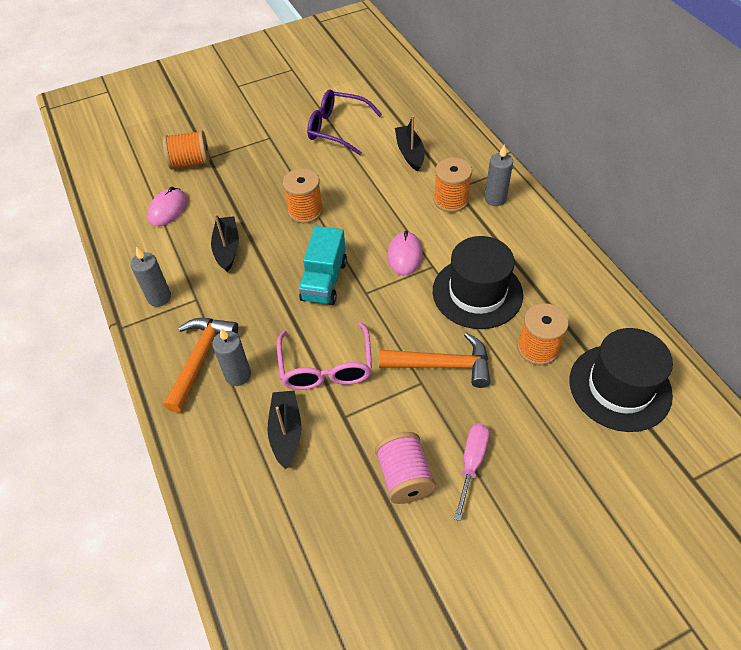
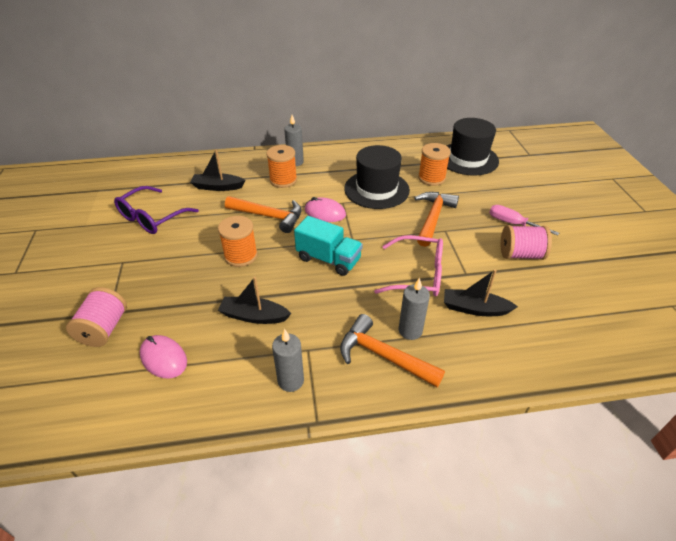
camera: 75 degrees left, 10 degrees down
orange spool [163,130,210,169] -> pink spool [66,287,127,347]
none -> orange hammer [225,196,302,233]

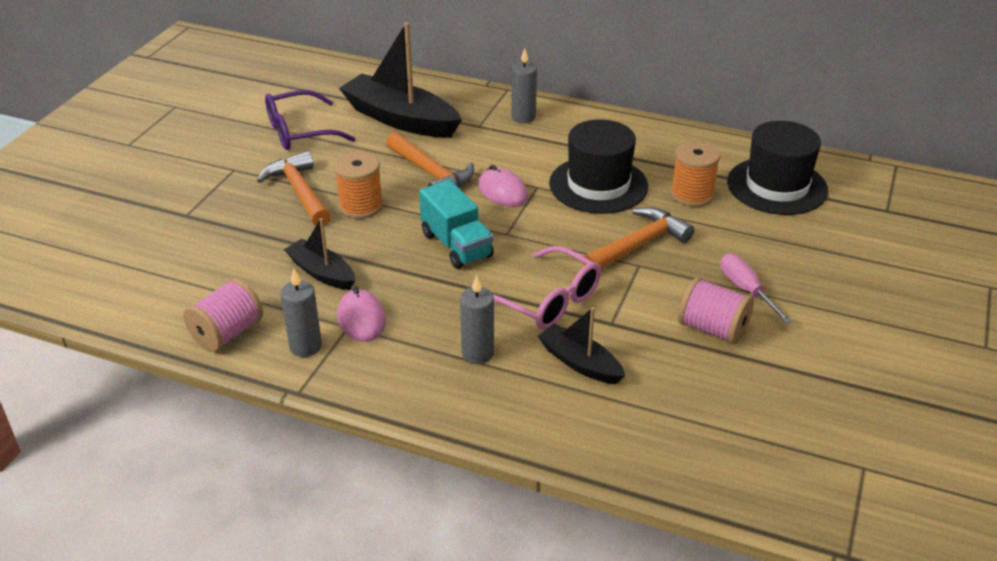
camera: 30 degrees right, 5 degrees down
pink spool [66,287,127,347] -> pink spool moved to [183,278,263,352]
pink mouse [140,335,187,378] -> pink mouse moved to [337,286,386,342]
black boat [190,149,246,191] -> black boat [339,22,462,138], size x1.83
orange spool [266,145,297,188] -> none
orange hammer [340,314,445,387] -> orange hammer moved to [257,151,331,225]

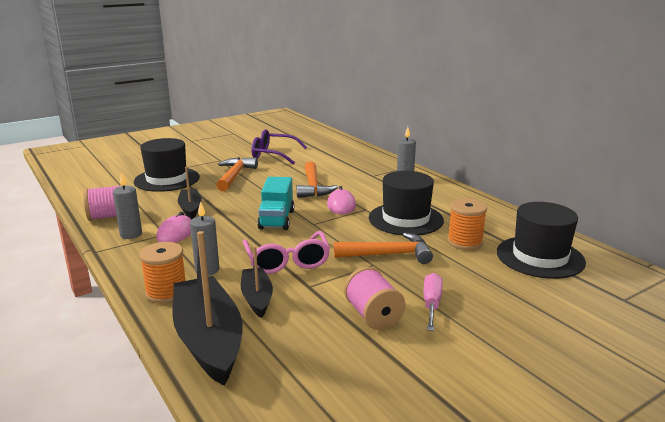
camera: 35 degrees right, 15 degrees down
orange spool [334,152,383,219] -> orange spool moved to [139,242,186,304]
black boat [339,22,462,138] -> black boat moved to [173,231,242,386]
none -> black hat [134,138,200,192]

